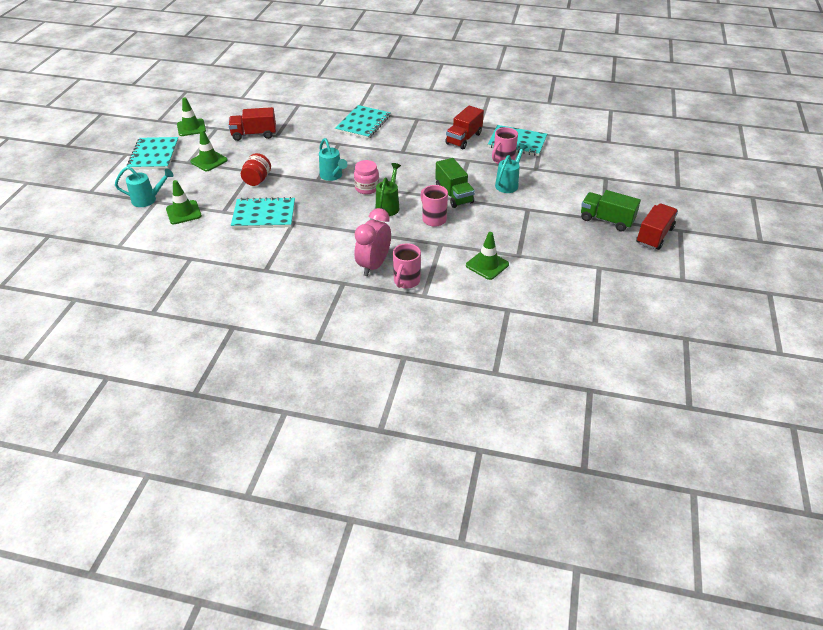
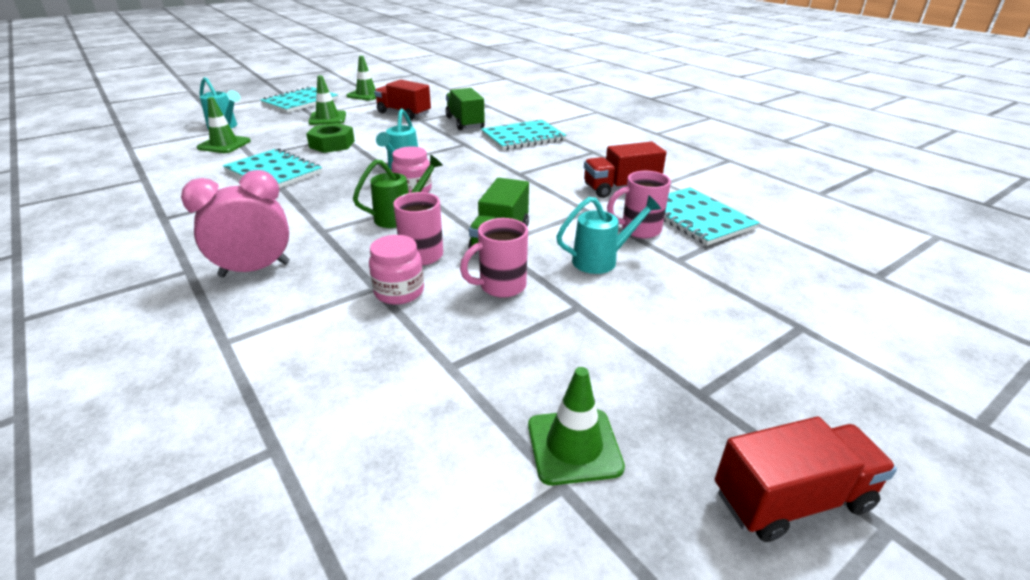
camera: 40 degrees right, 10 degrees down
red jar [241,153,271,186] -> green nut [306,123,355,153]
pink mug [393,243,421,289] -> pink mug moved to [460,218,528,298]
green traffic cone [466,232,509,280] -> green traffic cone moved to [528,367,625,485]
green truck [581,190,641,232] -> green truck moved to [446,88,485,130]
none -> pink jar [369,235,424,305]

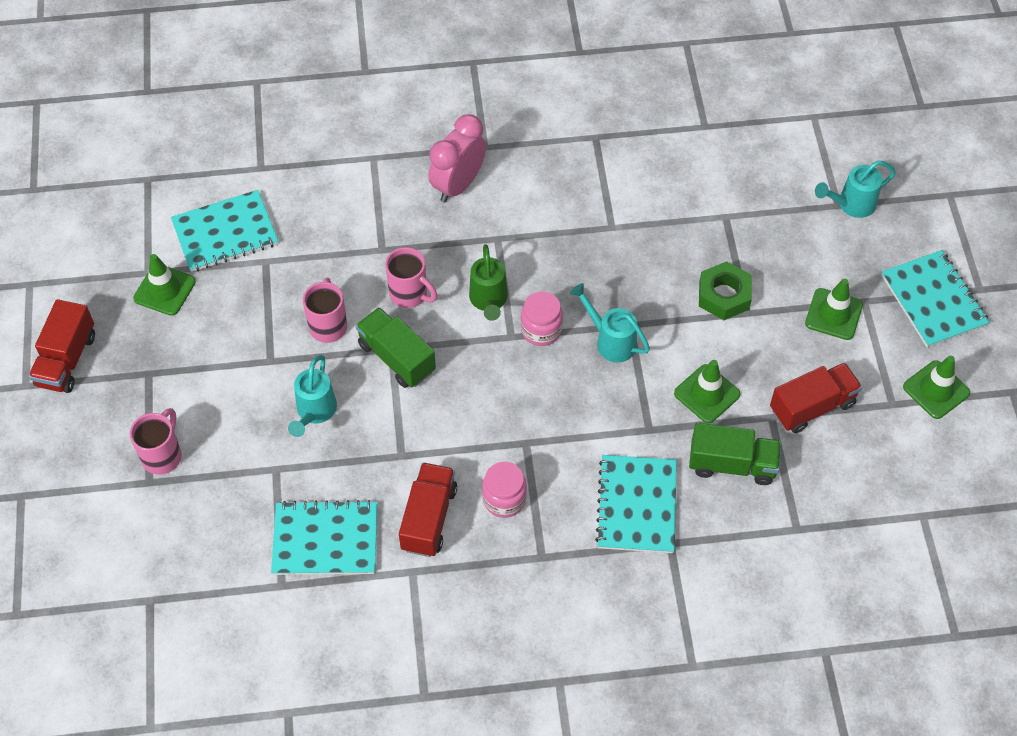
camera: 120 degrees right, 25 degrees up
pink clock [181,170,290,277] -> pink clock turned 150 degrees counterclockwise [428,114,486,203]
green traffic cone [197,97,251,153] -> green traffic cone moved to [674,360,741,423]
turquoise notebook [223,148,322,188] -> turquoise notebook moved to [171,190,278,272]
pink jar [369,235,424,305] -> pink jar moved to [482,462,527,518]
pink mug [607,171,671,238] -> pink mug moved to [130,408,182,475]

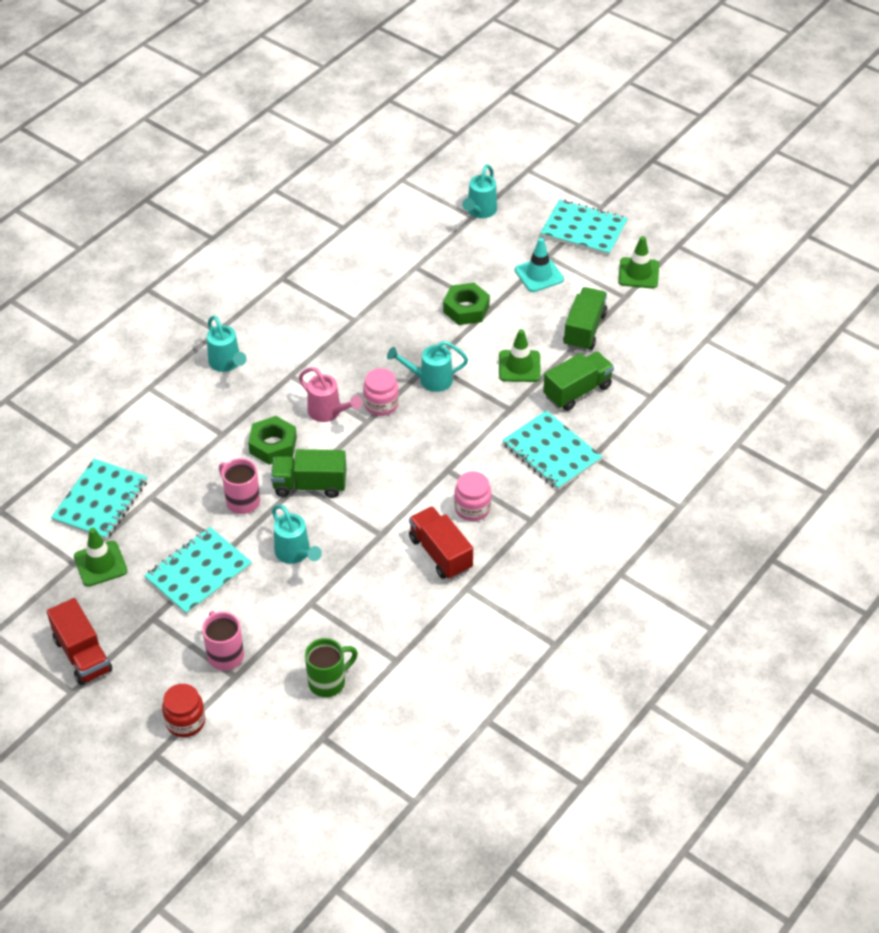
camera: 45 degrees left, 10 degrees down
turquoise notebook [271,500,377,575] -> turquoise notebook moved to [144,527,252,615]
pink mug [385,247,437,308] -> green nut [248,416,297,465]
pink clock [428,114,486,203] -> turquoise watering can [207,316,247,372]
green watering can [469,244,508,321] -> pink watering can [299,367,362,422]
red truck [770,362,862,433] -> green truck [563,287,607,351]
green traffic cone [805,279,863,340] -> turquoise traffic cone [515,238,564,292]
none -> red jar [162,684,205,737]
none -> green mug [305,638,358,697]

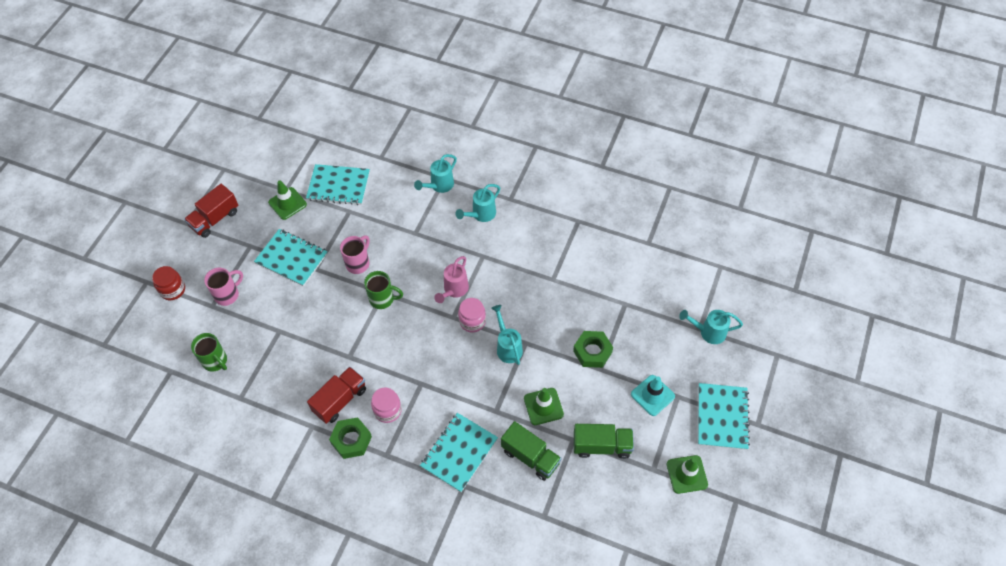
camera: 75 degrees right, 10 degrees up
green nut [248,416,297,465] -> green nut moved to [329,417,372,459]
green truck [271,449,346,498] -> green mug [364,271,403,309]
turquoise watering can [272,505,322,564] -> turquoise watering can moved to [414,154,457,193]

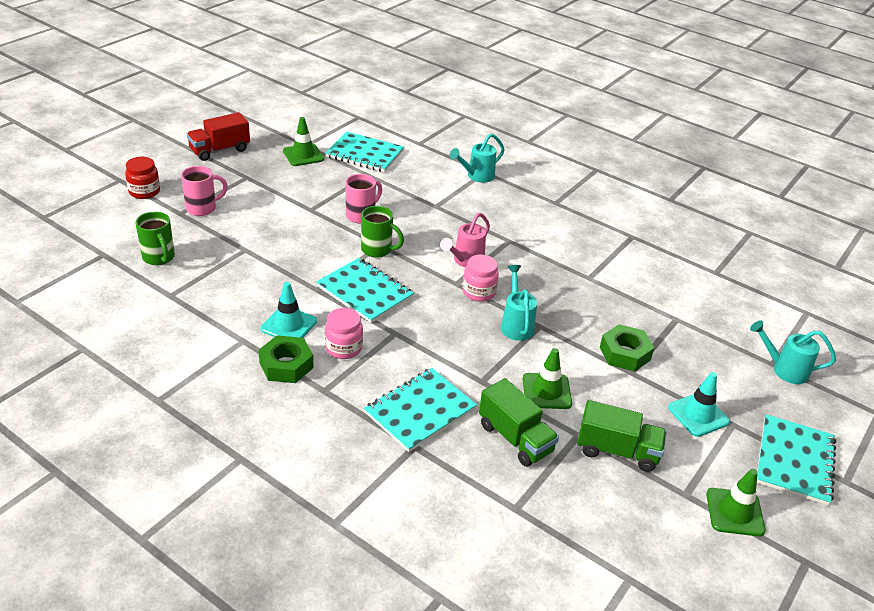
camera: 10 degrees right, 20 degrees down
turquoise notebook [254,229,328,287] -> turquoise notebook moved to [316,258,414,323]
red truck [307,367,366,424] -> turquoise traffic cone [260,282,317,338]
turquoise watering can [455,184,500,222] -> none

